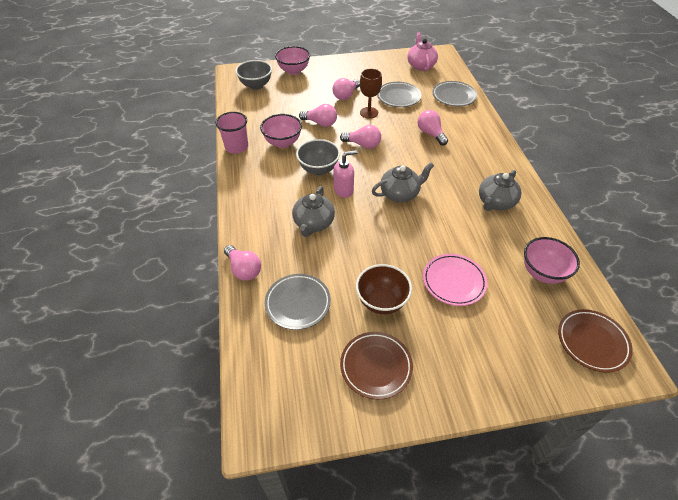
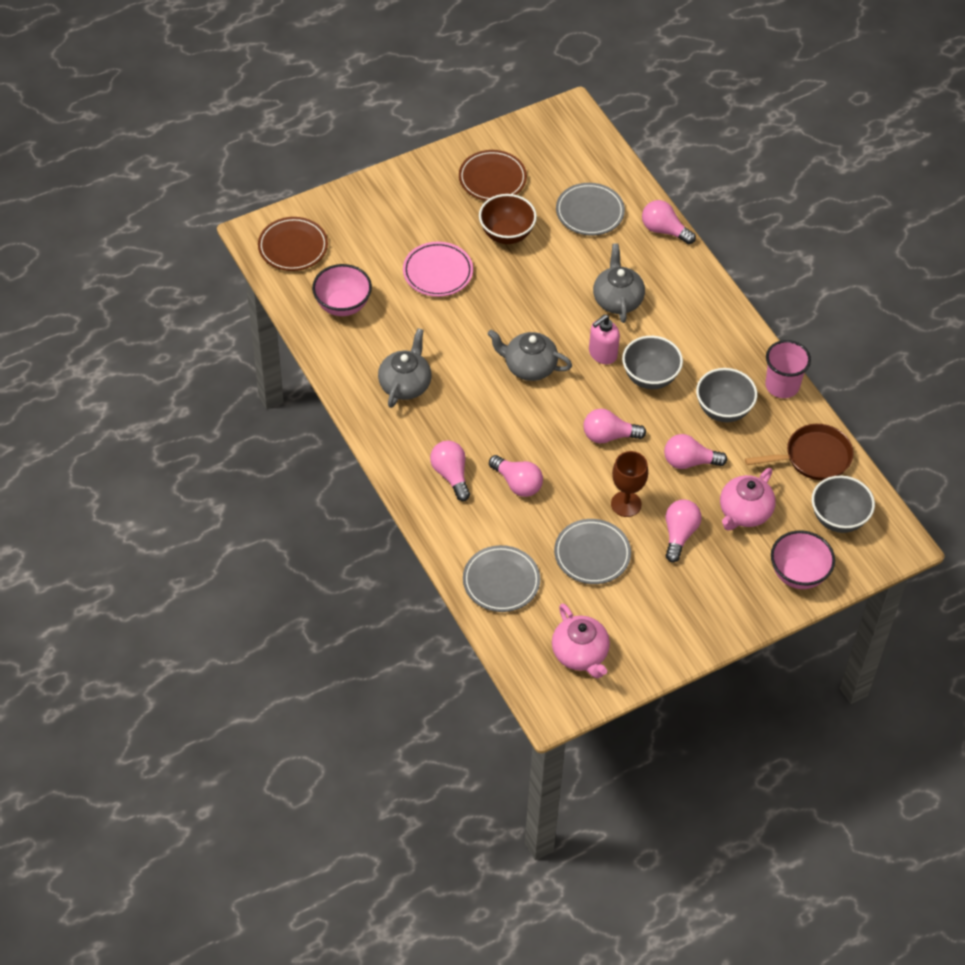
camera: 160 degrees right, 5 degrees up
pink bowl [260,114,302,148] -> grey bowl [696,368,757,422]
grey teapot [372,162,434,202] -> grey teapot turned 60 degrees clockwise [488,330,572,381]
none -> pink light bulb [430,440,470,501]
none -> pink teapot [720,468,776,530]
none -> brown pan [745,424,854,480]

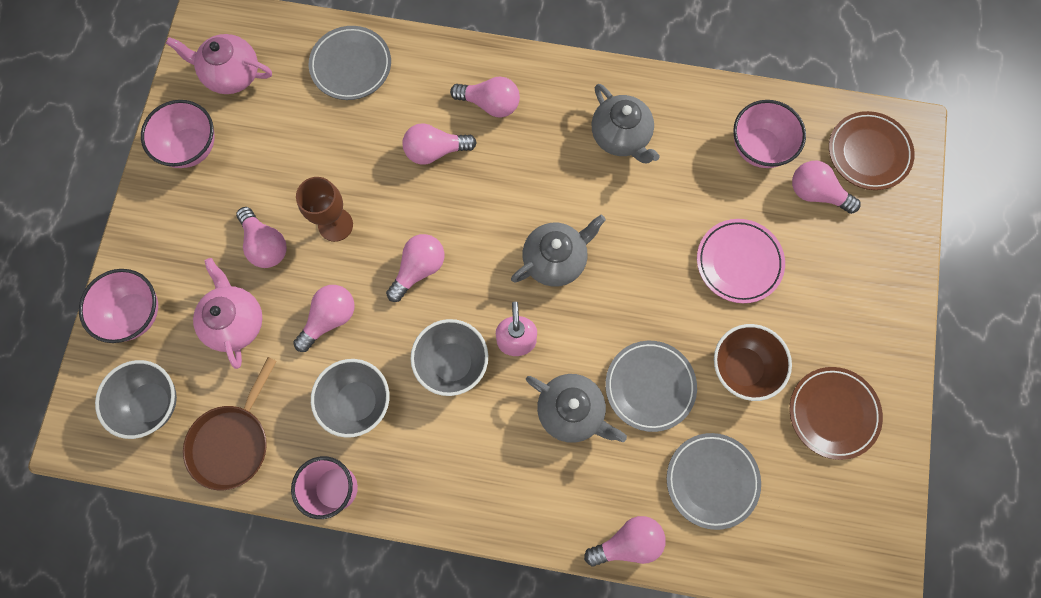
camera: 130 degrees right, 20 degrees up
grey plate [554,519,631,584] -> grey plate moved to [605,341,697,432]
none -> pink bowl [141,100,215,168]
none -> pink light bulb [792,161,861,214]

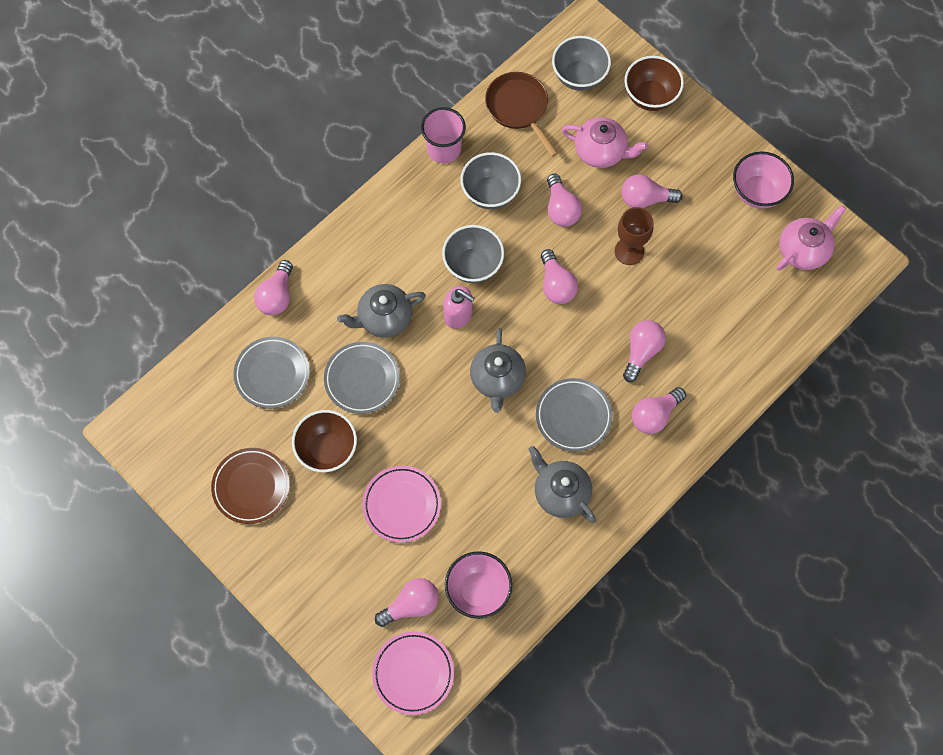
camera: 125 degrees right, 5 degrees down
pink bowl [79,269,158,343] -> brown bowl [624,56,684,111]
grey plate [309,26,391,100] -> grey plate moved to [536,378,613,452]
grey teapot [592,84,660,163] -> grey teapot turned 45 degrees clockwise [528,446,596,523]
brown plate [829,111,915,190] -> pink plate [372,631,454,715]

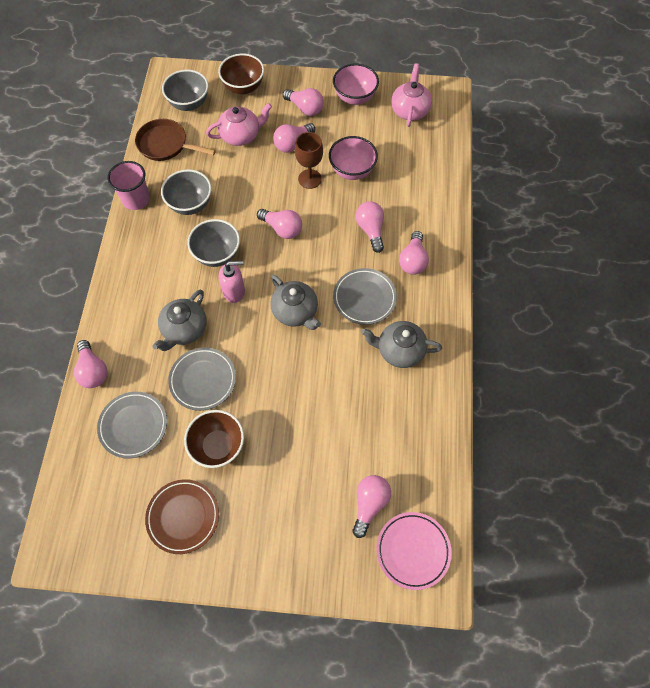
camera: 40 degrees left, 5 degrees down
pink plate [362,466,441,543] -> none
pink bowl [445,551,512,619] -> pink bowl moved to [329,136,378,180]
pink light bulb [547,174,582,227] -> pink light bulb moved to [283,88,324,116]

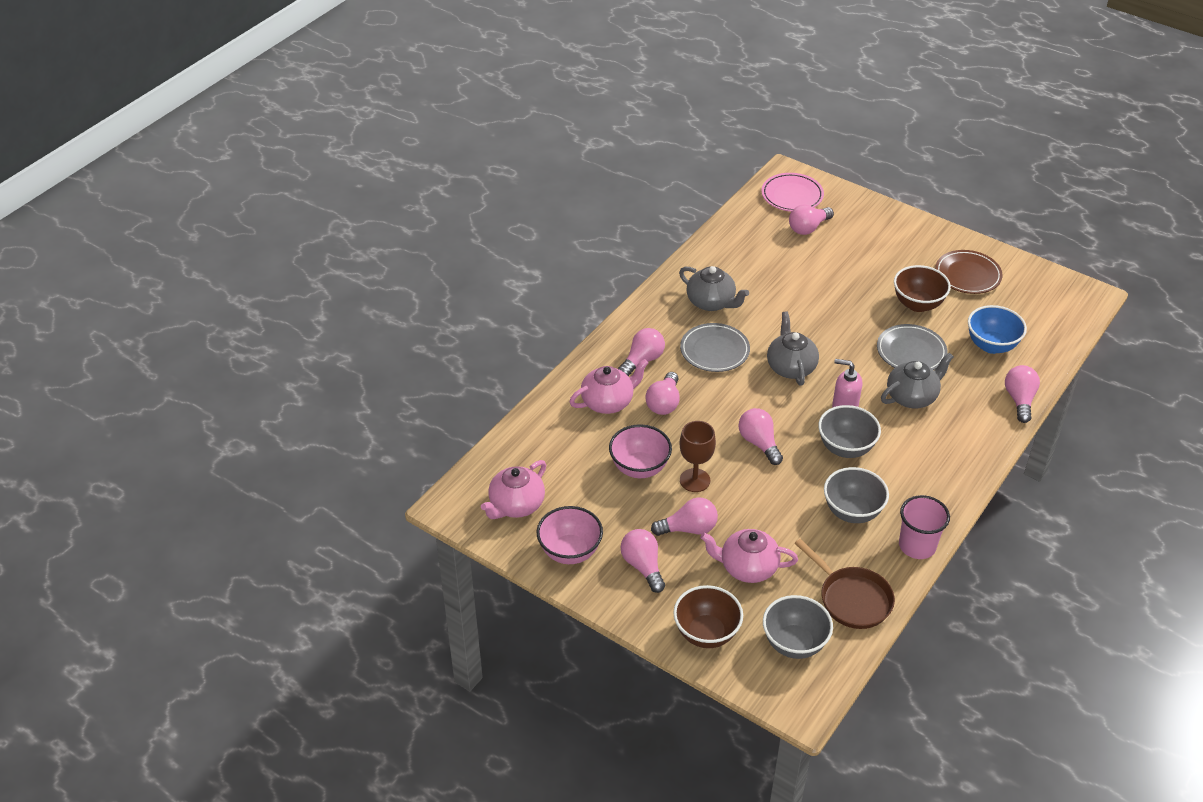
camera: 150 degrees left, 20 degrees down
grey plate [97,392,167,459] -> blue bowl [968,305,1027,354]
none -> pink teapot [570,359,648,414]

